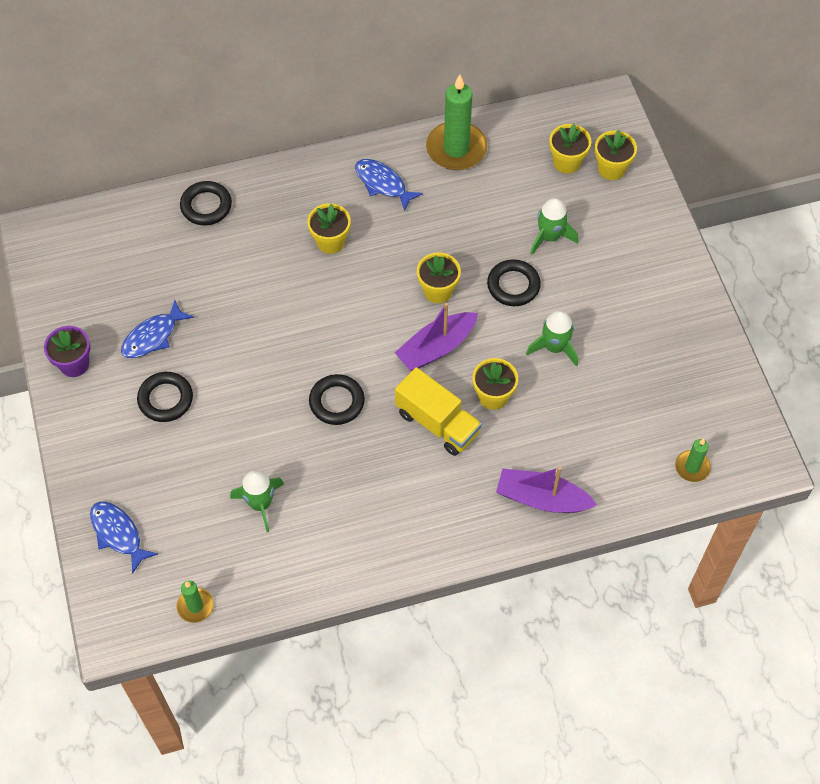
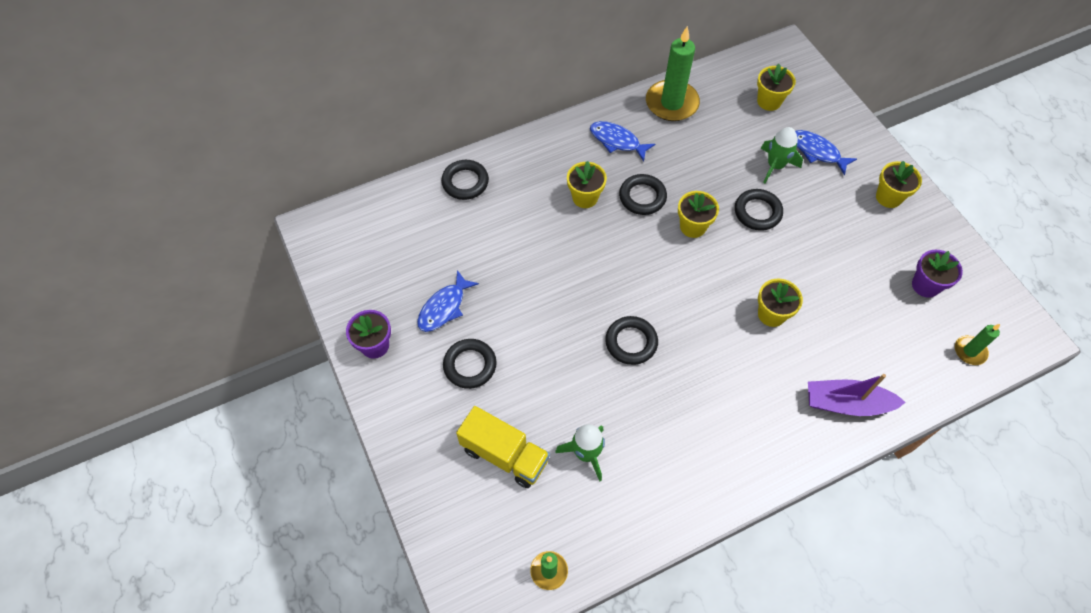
camera: 10 degrees left, 0 degrees up
blue fish [90,501,158,574] -> blue fish moved to [795,130,857,175]
purple boat [395,303,478,371] -> none
yellow truck [395,367,482,456] -> yellow truck moved to [456,406,550,488]
green rocket [526,310,578,366] -> none
yellow flower pot [595,130,637,180] -> yellow flower pot moved to [876,161,922,208]
none -> black ring [619,174,667,215]
none -> purple flower pot [912,250,963,298]

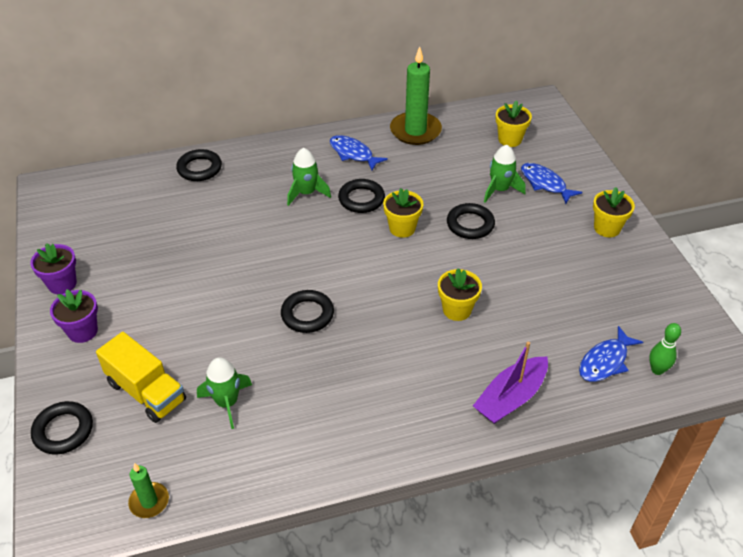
camera: 10 degrees right, 15 degrees down
blue fish [417,270,479,332] -> blue fish moved to [579,326,643,382]
black ring [443,339,497,389] -> black ring moved to [31,401,93,454]
yellow flower pot [567,161,607,208] -> green rocket [287,148,331,206]
purple boat [808,374,906,416] -> purple boat turned 60 degrees counterclockwise [473,342,548,424]
purple flower pot [912,250,963,298] -> purple flower pot moved to [50,289,98,343]
green candle [955,324,1000,365] -> green bowling pin [649,323,681,375]

